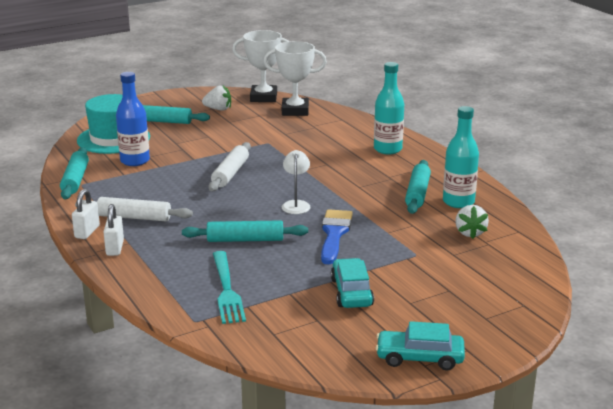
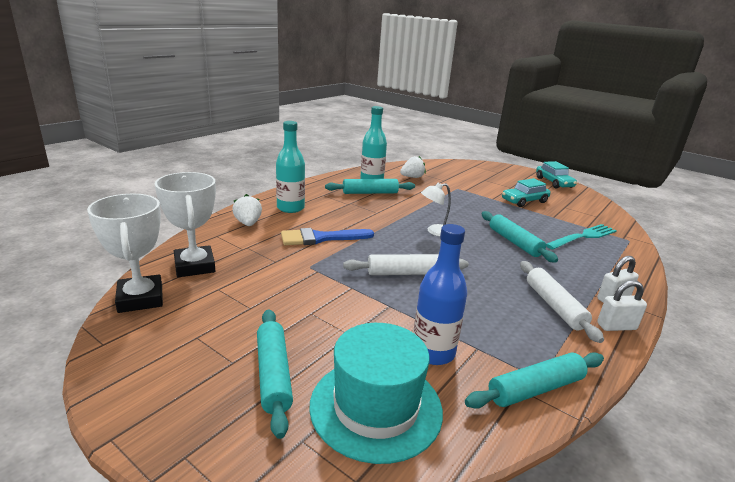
camera: 115 degrees left, 0 degrees up
white strawberry [202,85,231,111] -> white strawberry moved to [232,194,262,226]
blue brush [321,209,353,264] -> blue brush moved to [281,228,374,245]

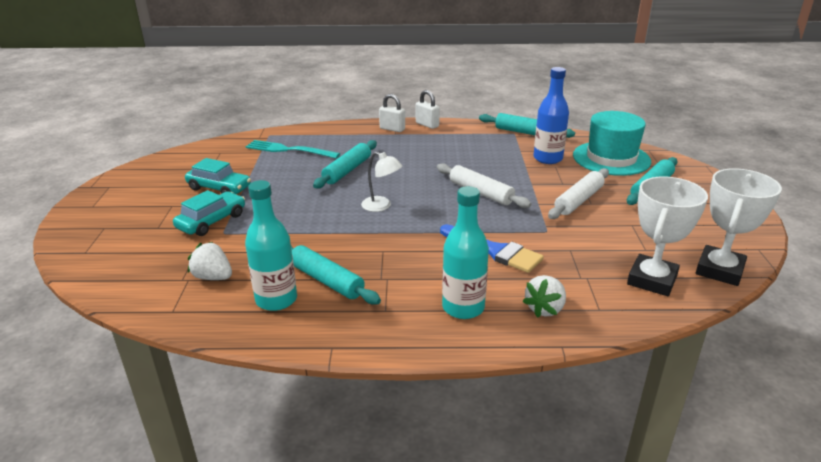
camera: 125 degrees left, 5 degrees up
white rolling pin [520,261,604,343] -> white rolling pin moved to [548,168,609,219]
turquoise car [536,161,577,188] -> turquoise car moved to [173,190,245,236]

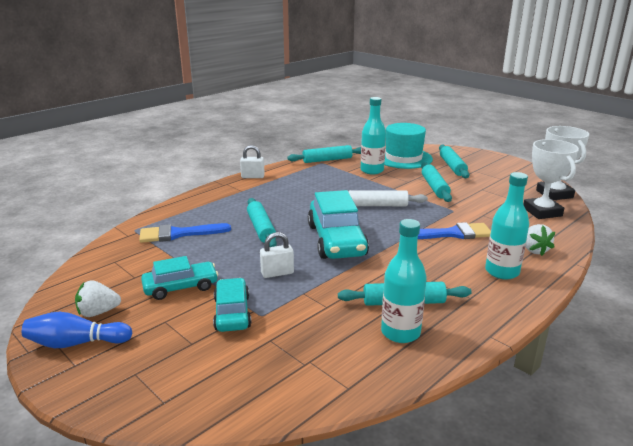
camera: 45 degrees left, 5 degrees down
white strawberry [188,242,232,280] -> white strawberry moved to [75,280,121,317]
turquoise fork [246,140,340,158] -> blue brush [139,223,231,243]
white lamp [361,152,402,212] -> turquoise car [308,190,369,259]
white padlock [379,94,405,132] -> white padlock moved to [260,232,294,278]
blue bottle [533,67,569,164] -> turquoise bottle [361,97,386,174]
white rolling pin [548,168,609,219] -> turquoise rolling pin [421,162,452,202]
none -> blue bowling pin [22,312,133,348]

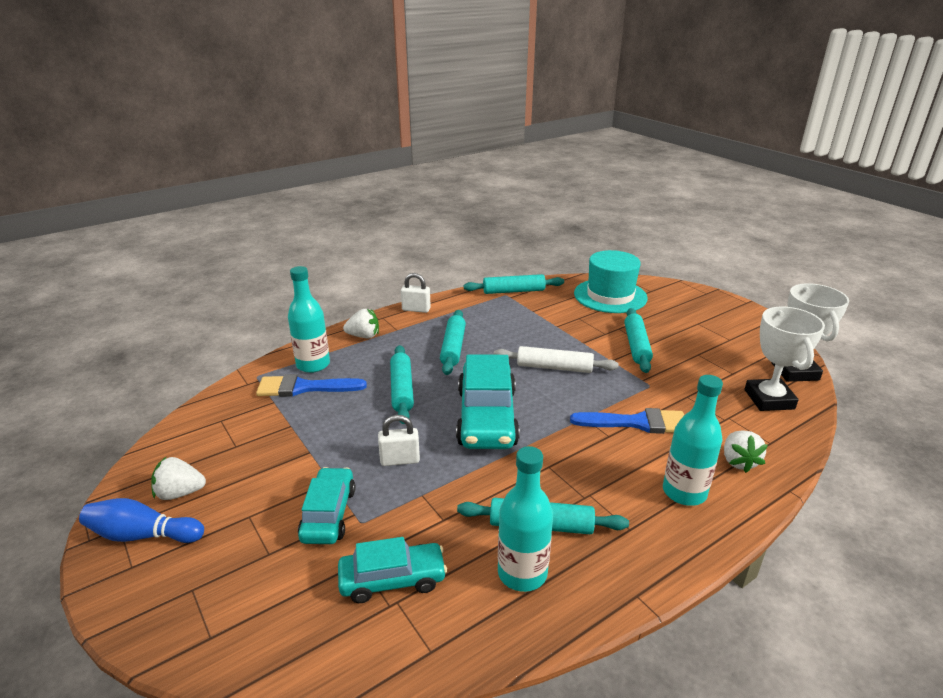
camera: 10 degrees right, 5 degrees up
turquoise car [141,256,218,300] -> turquoise car moved to [338,537,447,603]
turquoise bottle [361,97,386,174] -> turquoise bottle moved to [288,266,330,373]
turquoise rolling pin [439,144,469,178] -> turquoise rolling pin moved to [440,310,466,375]
none -> white strawberry [343,309,379,338]

